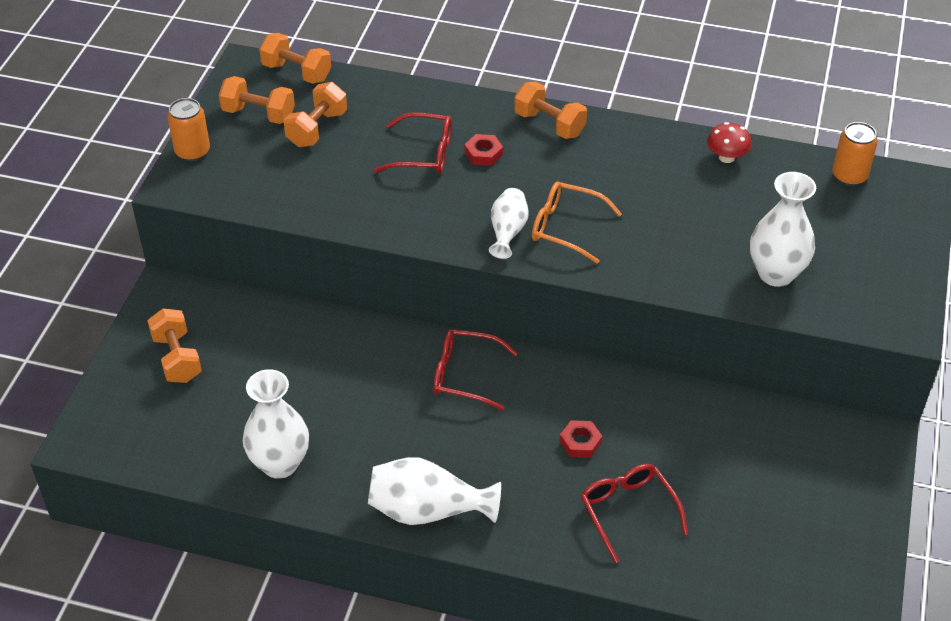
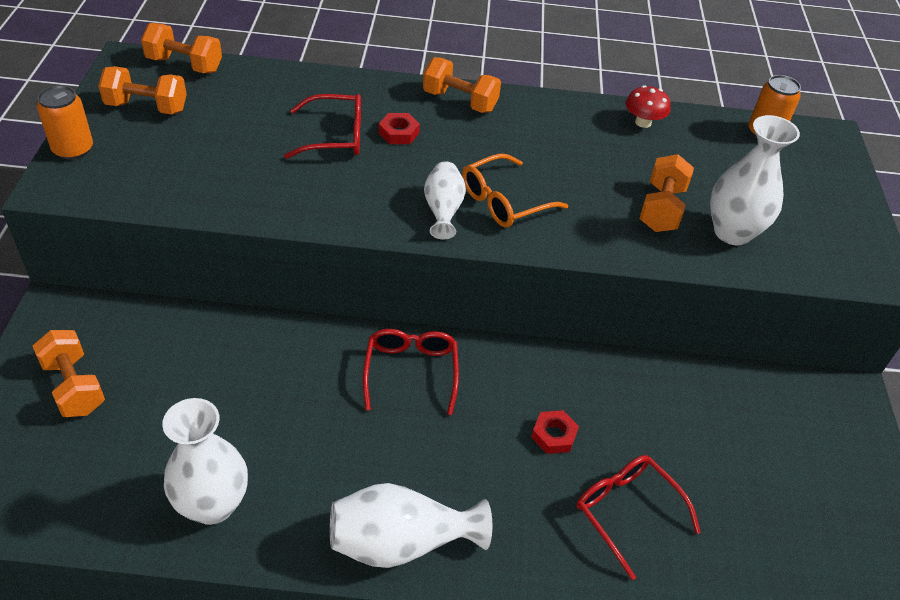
camera: 15 degrees left, 0 degrees up
orange dumbbell [283,82,347,147] -> orange dumbbell moved to [639,154,694,232]
red glasses [433,329,518,410] -> red glasses turned 90 degrees clockwise [363,329,459,415]
orange glasses [532,182,622,264] -> orange glasses turned 45 degrees counterclockwise [462,153,568,227]

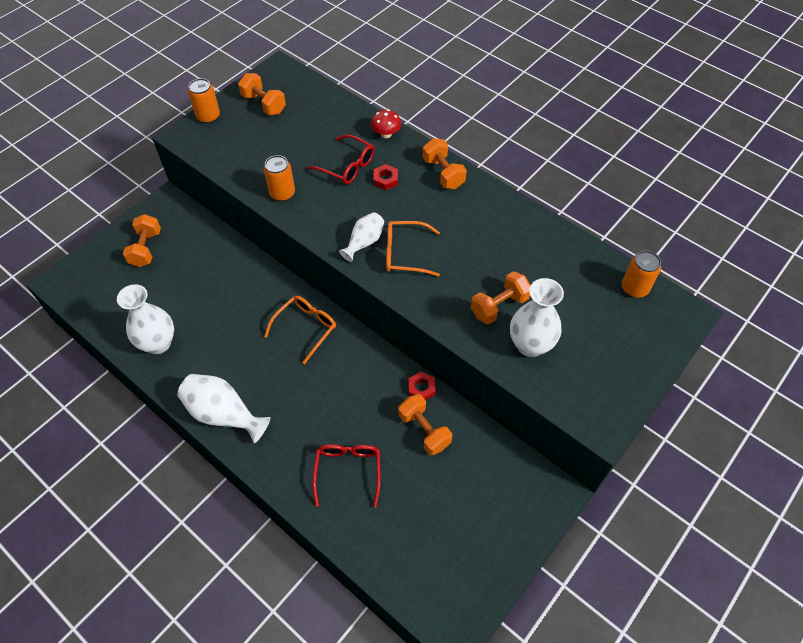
camera: 40 degrees right, 10 degrees up
orange dumbbell [141,23,222,73] -> orange dumbbell moved to [399,394,452,455]
red glasses [363,329,459,415] -> orange glasses [264,296,336,364]
red nut [531,410,579,454] -> red nut moved to [408,372,435,400]
red mushroom [626,85,671,128] -> red mushroom moved to [371,109,401,138]
none -> orange can [264,155,295,201]

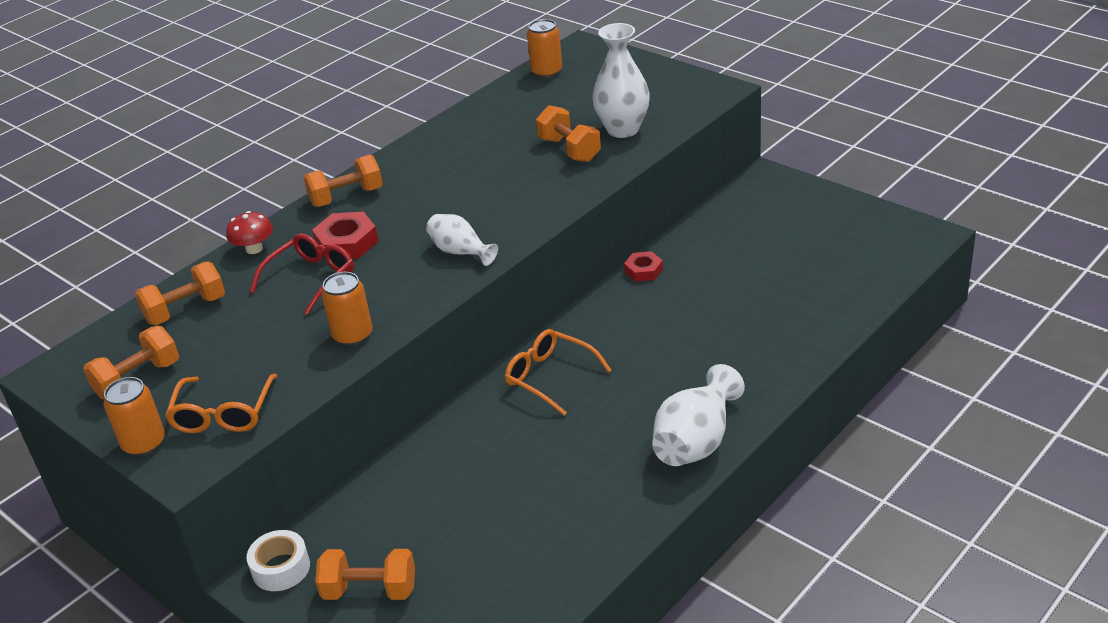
camera: 85 degrees left, 20 degrees down
white vase [117,284,174,354] -> none
red glasses [312,444,381,508] -> none
red nut [373,164,398,190] -> red nut [312,212,379,259], size x1.57
orange glasses [386,221,440,277] -> orange glasses moved to [165,374,277,433]
orange dumbbell [399,394,452,455] -> orange dumbbell moved to [135,262,225,325]
none -> white tape [246,530,310,591]

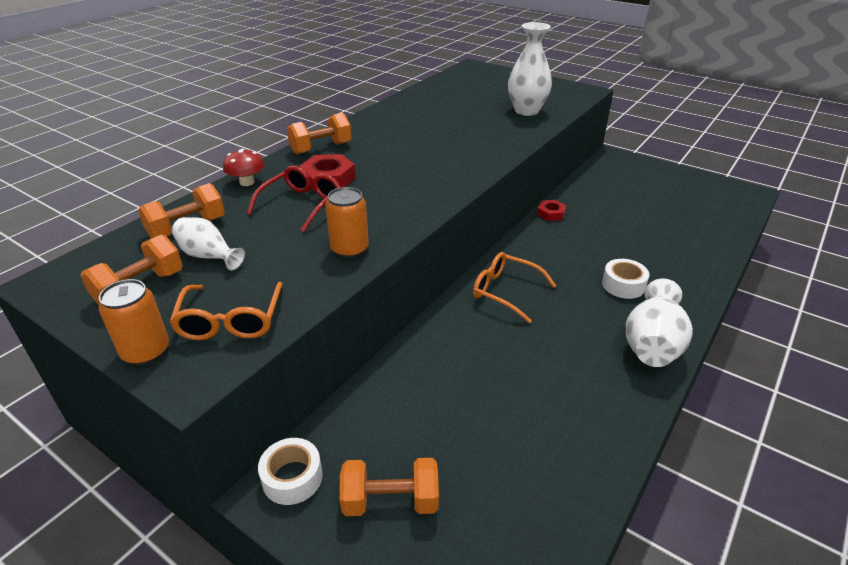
camera: 10 degrees left, 0 degrees up
white vase [426,214,498,266] -> white vase moved to [172,217,245,271]
orange can [527,19,562,78] -> none
orange dumbbell [536,105,601,162] -> none
none -> white tape [602,259,650,299]

